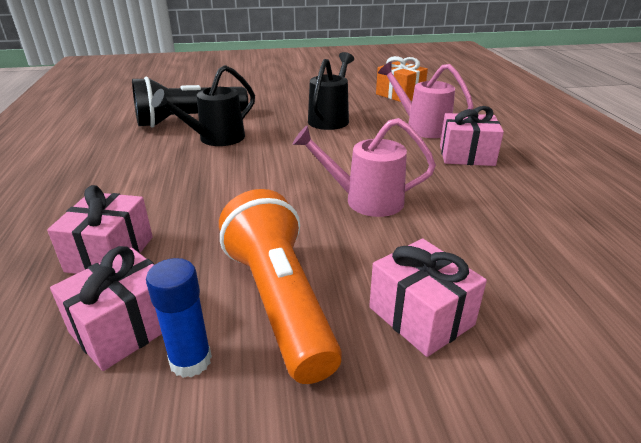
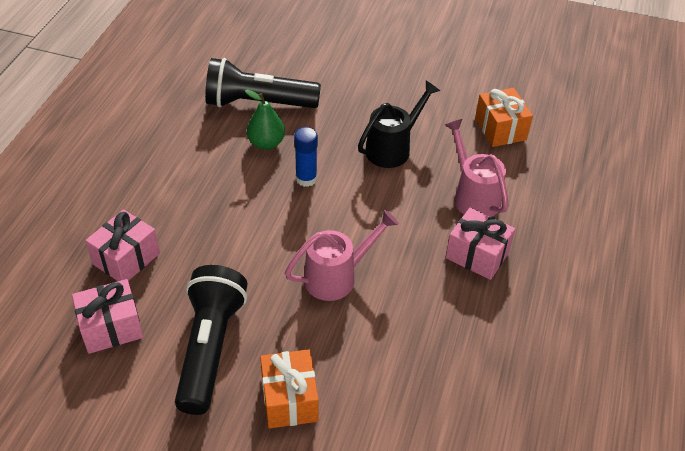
camera: 25 degrees right, 15 degrees up
blue glue stick [146,258,212,378] -> blue glue stick moved to [294,127,318,187]
black watering can [151,65,255,146] -> green pear [245,89,285,150]
orange flashlight [219,189,342,384] -> black flashlight [175,265,247,415]
pink watering can [292,118,436,217] -> pink watering can turned 120 degrees clockwise [285,210,399,301]
pink gift [369,239,487,357] -> orange gift [260,349,319,429]

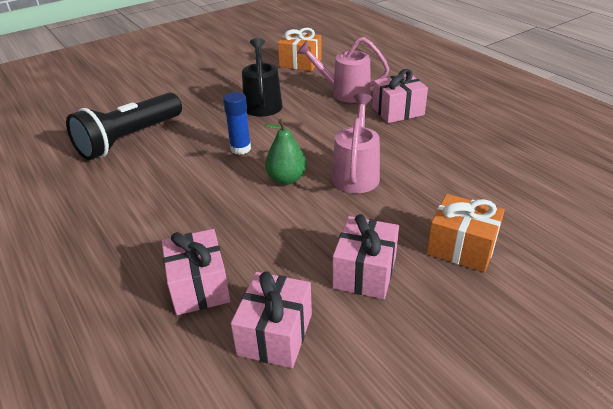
camera: 50 degrees left, 10 degrees down
black flashlight [175,265,247,415] -> pink gift [333,214,399,299]
green pear [245,89,285,150] -> green pear moved to [265,119,307,185]

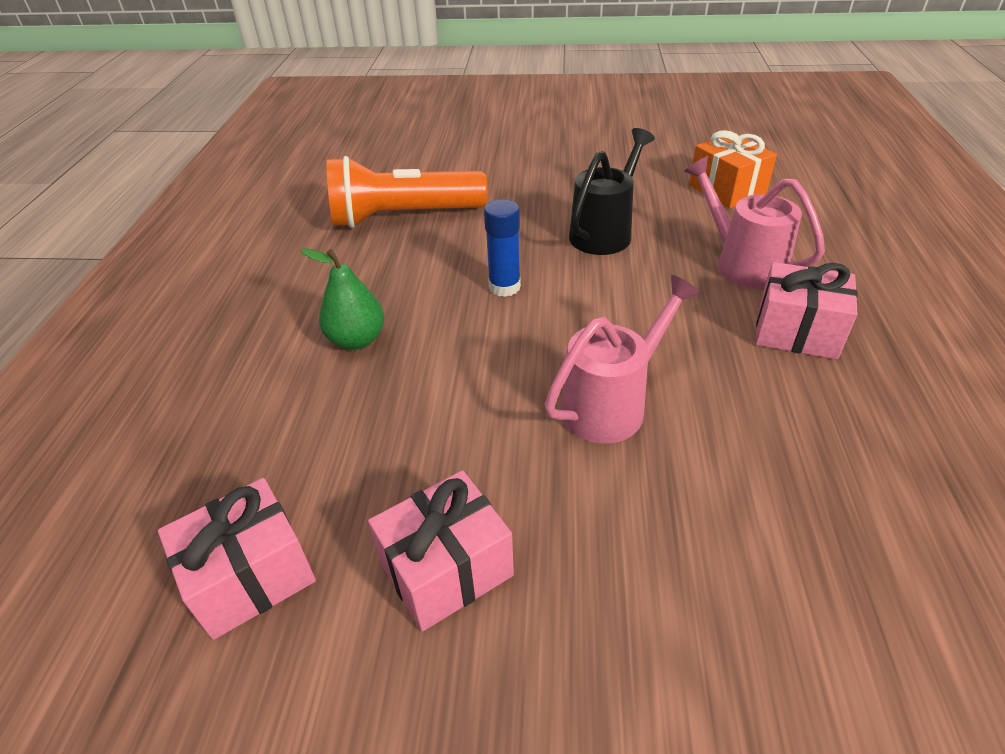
camera: 40 degrees right, 5 degrees up
black flashlight [66,92,182,160] -> orange flashlight [327,156,488,228]
pink gift [162,229,230,315] -> none
green pear [265,119,307,185] -> green pear moved to [301,248,385,350]
orange gift [427,194,505,272] -> none

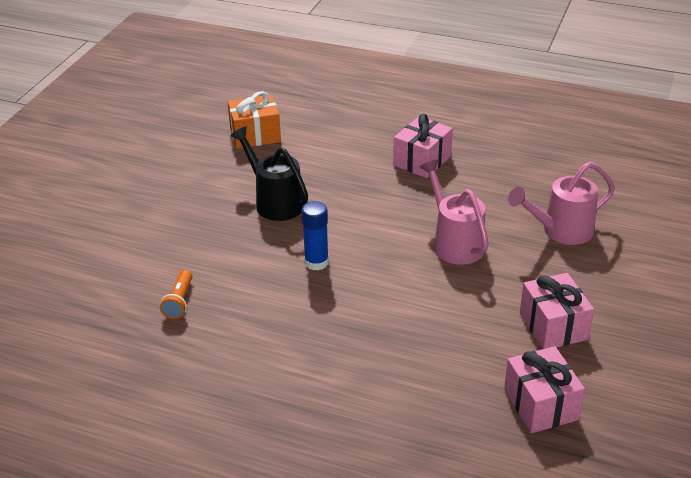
camera: 75 degrees left, 5 degrees down
green pear [301,248,385,350] -> none
orange flashlight [327,156,488,228] -> orange flashlight [160,270,192,319], size x0.43
pink watering can [684,156,825,289] -> pink watering can moved to [508,162,615,245]

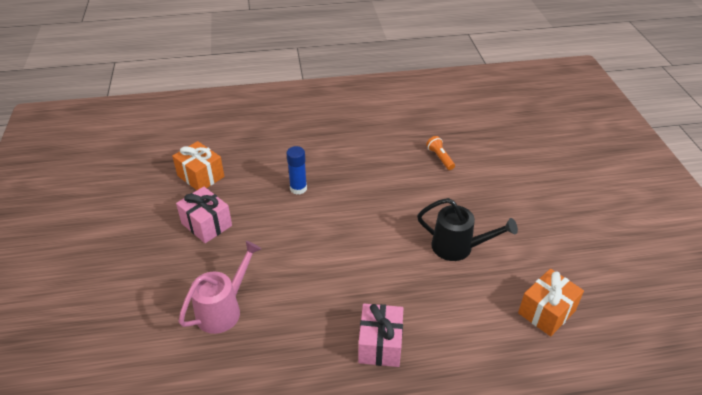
camera: 150 degrees right, 5 degrees up
blue glue stick [301,201,329,270] -> blue glue stick moved to [286,146,307,194]
pink watering can [420,159,489,265] -> none
pink gift [504,346,585,433] -> orange gift [172,141,224,190]

